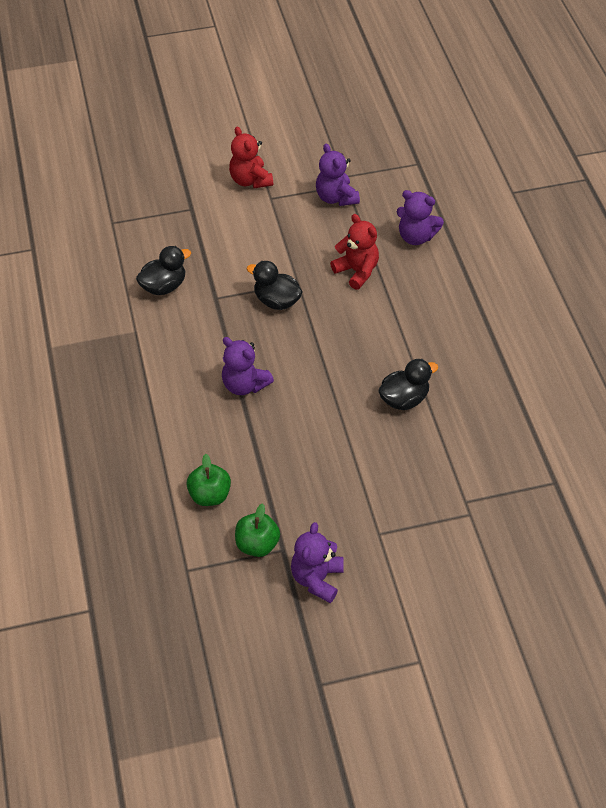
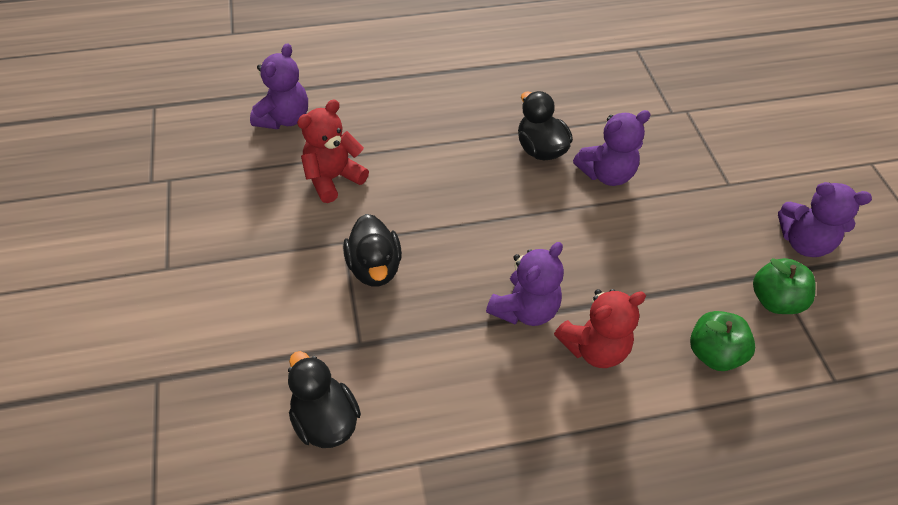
camera: 90 degrees left, 0 degrees up
red teddy bear [229,127,273,188] -> red teddy bear moved to [554,289,646,368]
black duck [247,261,302,310] -> black duck turned 45 degrees counterclockwise [343,214,402,286]
purple teddy bear [316,144,360,206] -> purple teddy bear moved to [573,110,651,186]

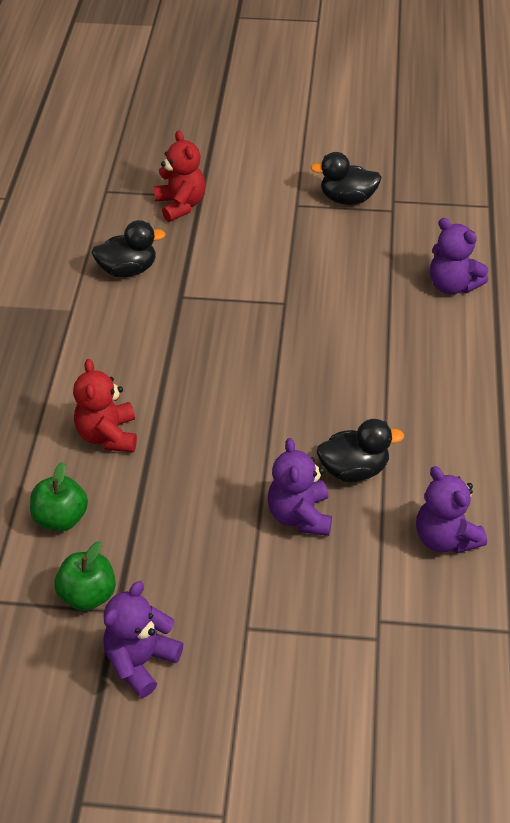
camera: 110 degrees right, 5 degrees down
red teddy bear [297,100,369,203] -> red teddy bear moved to [154,130,206,222]
black duck [343,214,402,286] -> black duck moved to [310,152,382,205]
purple teddy bear [486,242,564,326] -> purple teddy bear moved to [416,466,487,554]

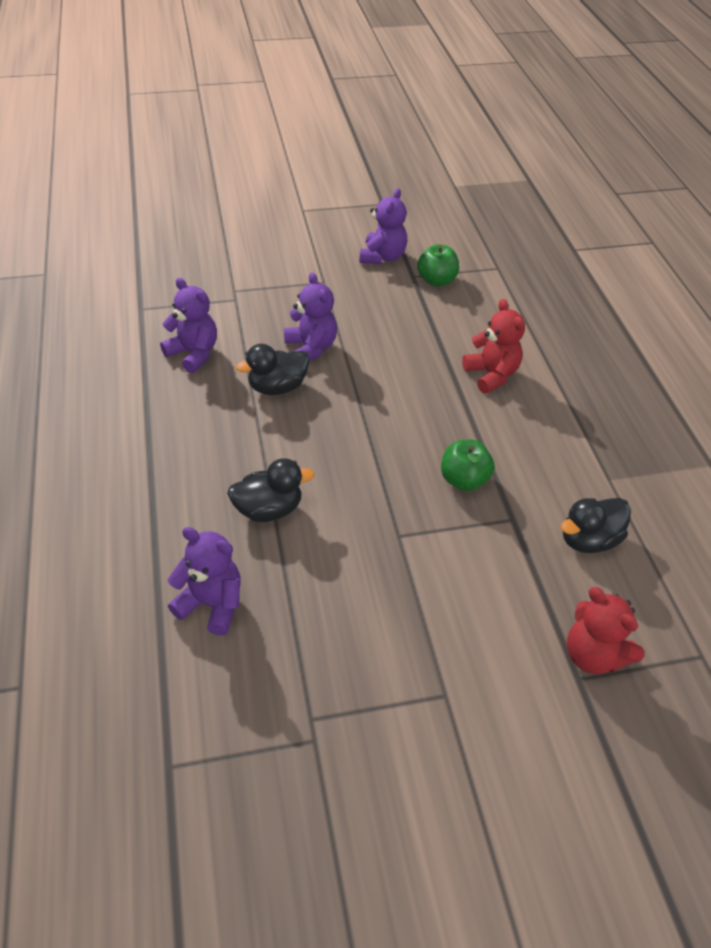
camera: 160 degrees right, 0 degrees up
green apple [30,462,88,531] -> green apple moved to [441,440,495,491]
black duck [310,152,382,205] -> black duck moved to [227,458,315,522]

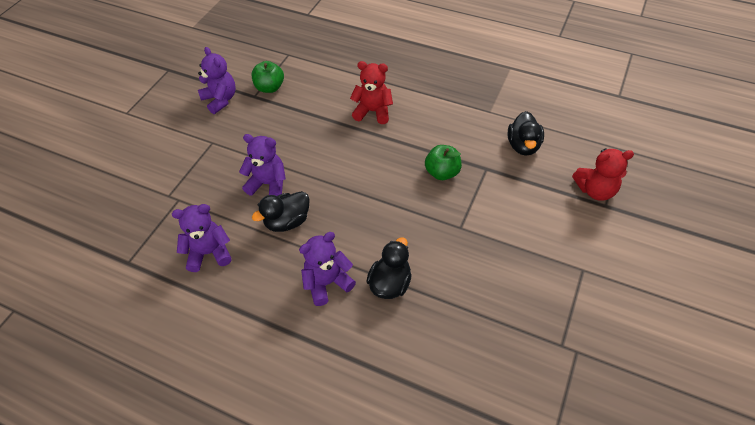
camera: 50 degrees left, 5 degrees up
purple teddy bear [167,527,241,636] -> purple teddy bear moved to [299,232,356,306]
black duck [236,344,309,395] -> black duck turned 45 degrees clockwise [252,191,310,232]

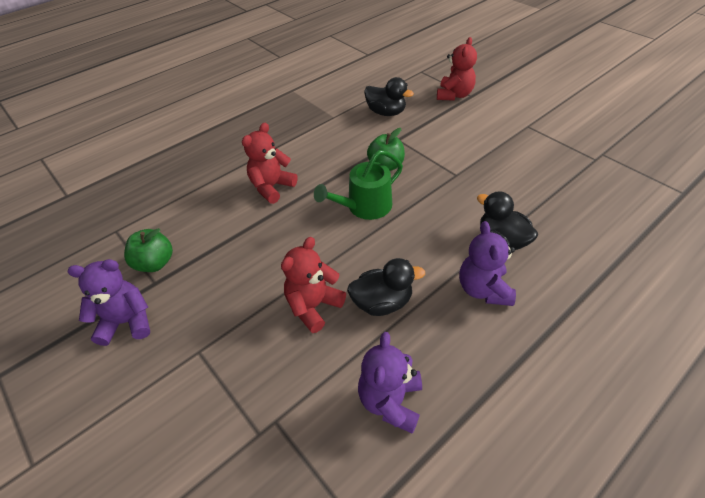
camera: 65 degrees left, 5 degrees down
purple teddy bear [239,134,286,196] -> red teddy bear [281,237,346,333]
black duck [252,191,310,232] -> black duck turned 90 degrees counterclockwise [347,258,425,316]
none -> green watering can [314,150,403,220]

